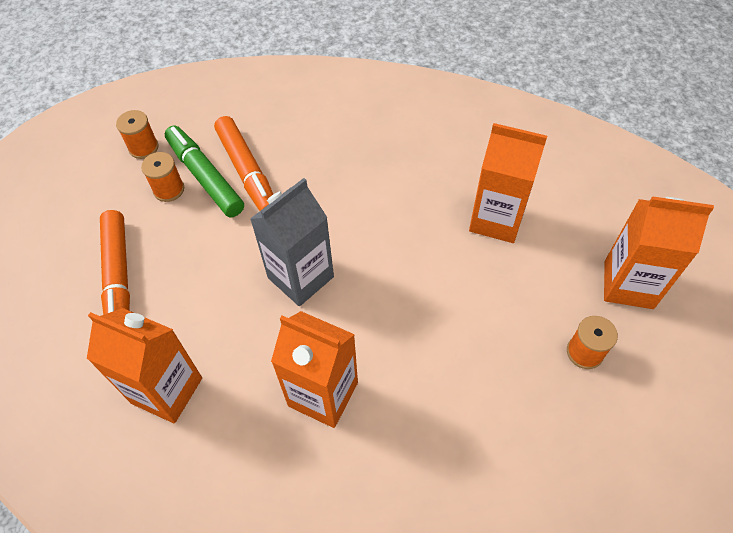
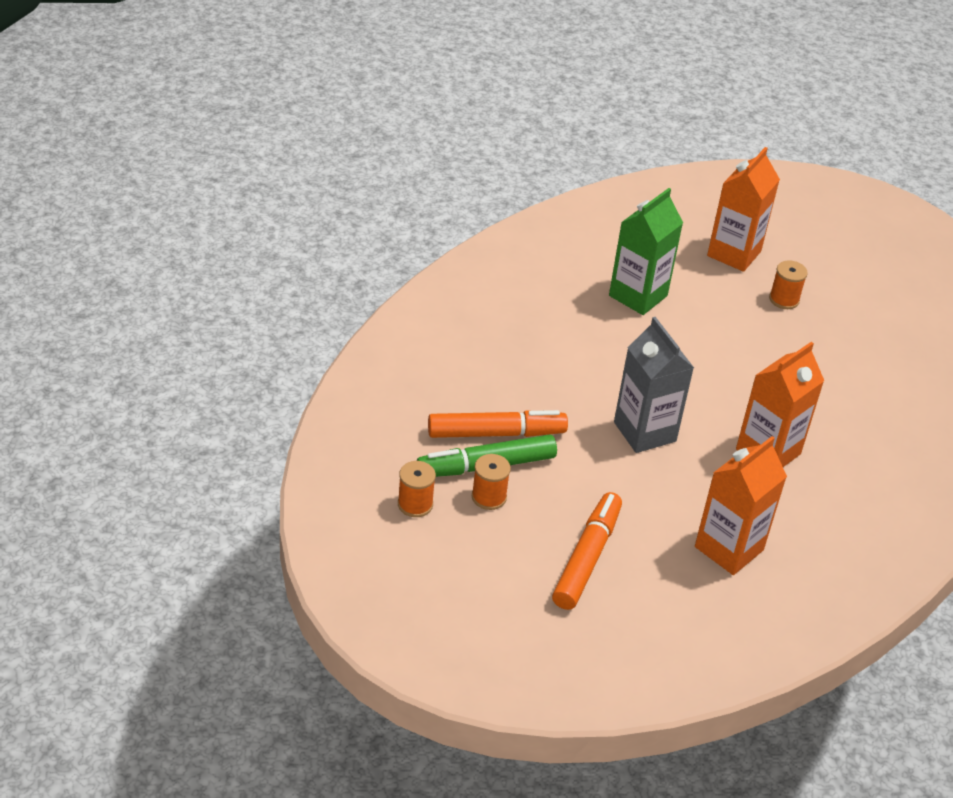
camera: 75 degrees left, 15 degrees down
orange marker [100,210,130,315] -> orange marker turned 75 degrees counterclockwise [552,492,622,610]
orange carton [469,123,547,243] -> green carton [609,188,683,315]

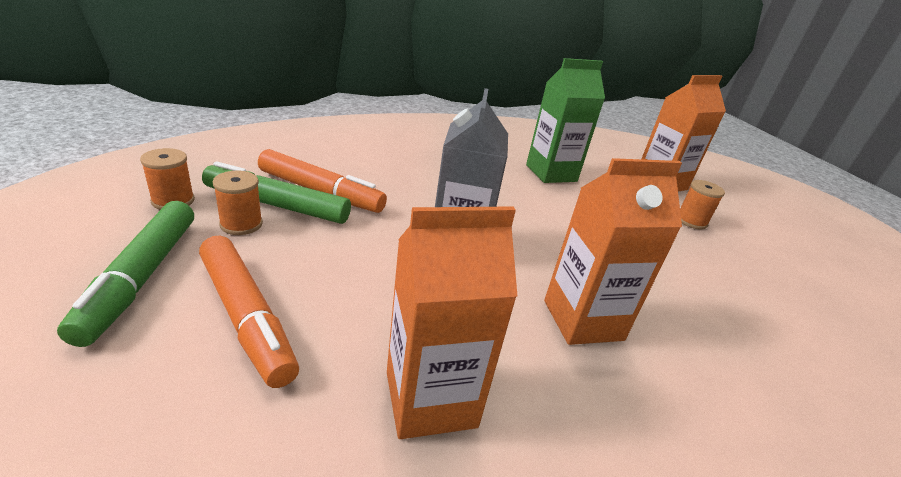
camera: 30 degrees right, 10 degrees down
orange marker [552,492,622,610] -> orange marker turned 90 degrees clockwise [199,236,299,388]
none -> green marker [57,201,194,347]

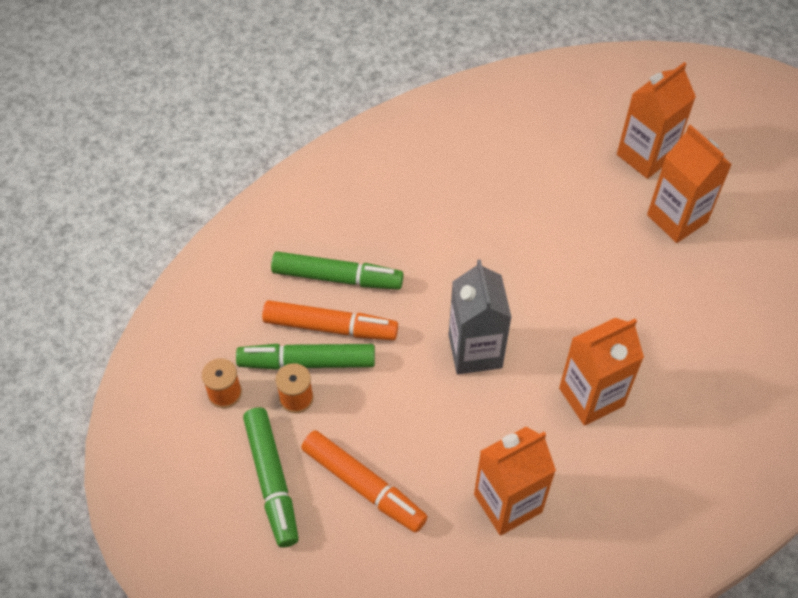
camera: 10 degrees left, 25 degrees up
green carton [526,58,605,183] -> none
orange spool [680,180,725,229] -> orange carton [647,125,732,243]
none -> green marker [271,252,404,289]

